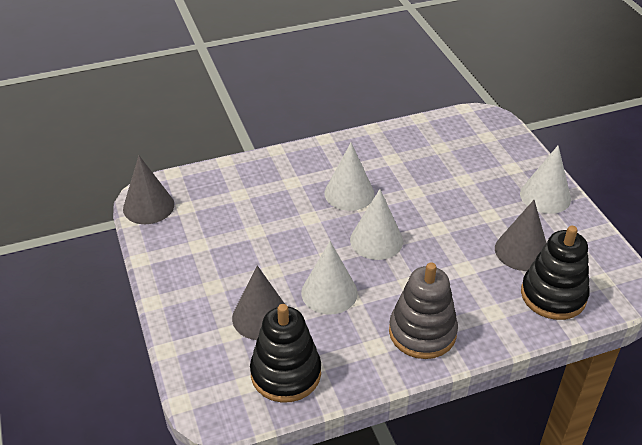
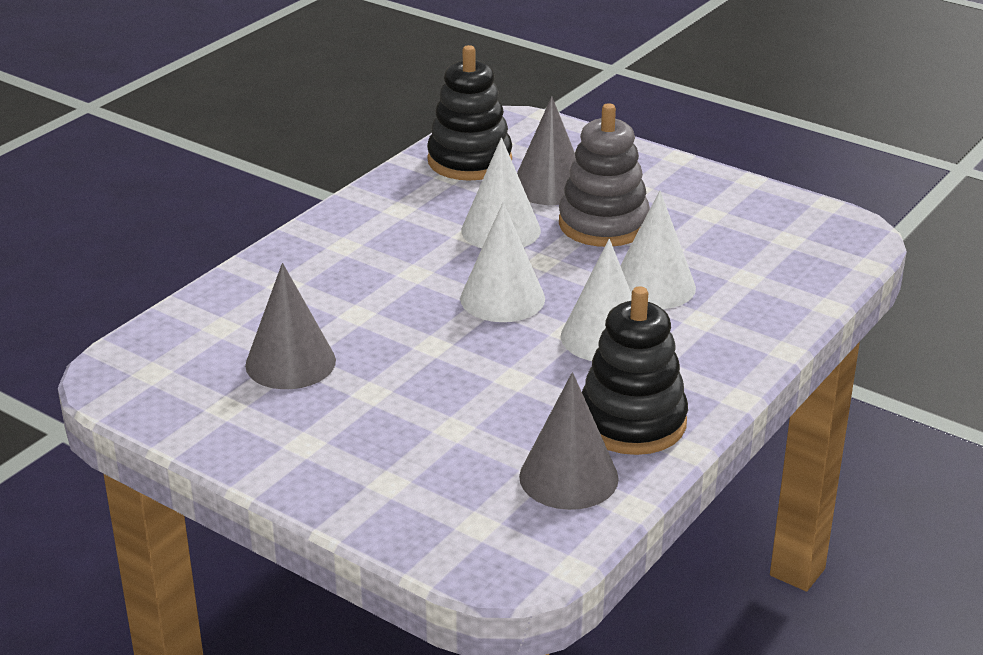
camera: 145 degrees right, 10 degrees down
grey cone [123,156,174,224] -> grey cone moved to [519,372,619,510]
grey stacking toy [389,263,458,359] -> grey stacking toy moved to [559,103,650,247]
white cone [520,145,571,214] -> white cone moved to [620,191,696,309]
black stacking toy [521,226,589,320] -> black stacking toy moved to [582,286,688,455]

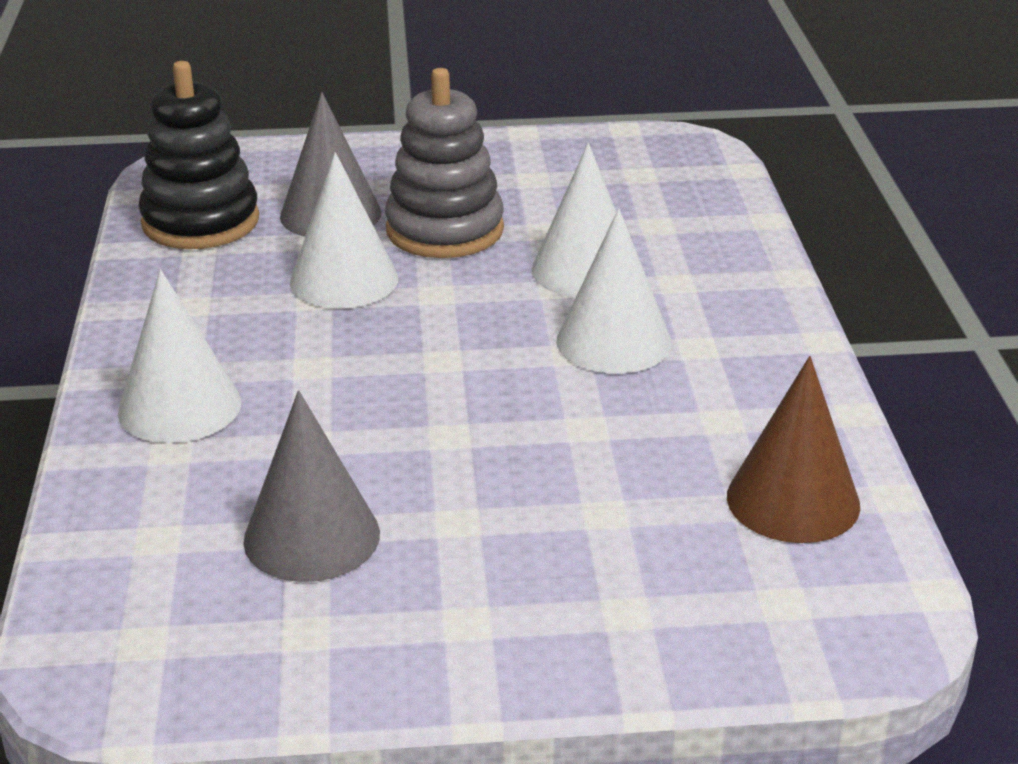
camera: 40 degrees left, 0 degrees up
white cone [460,202,545,322] -> white cone moved to [118,269,241,443]
grey cone [519,372,619,510] -> brown cone [727,356,860,543]
black stacking toy [582,286,688,455] -> none

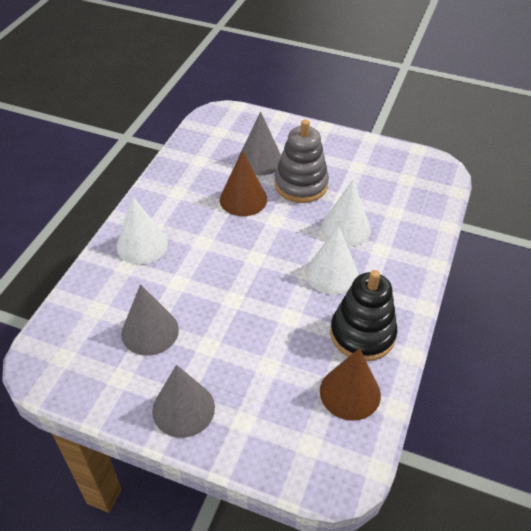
camera: 25 degrees right, 15 degrees up
black stacking toy [138,61,259,249] -> black stacking toy moved to [330,270,397,361]
white cone [290,152,398,308] -> brown cone [220,150,267,216]
none -> grey cone [152,365,215,438]

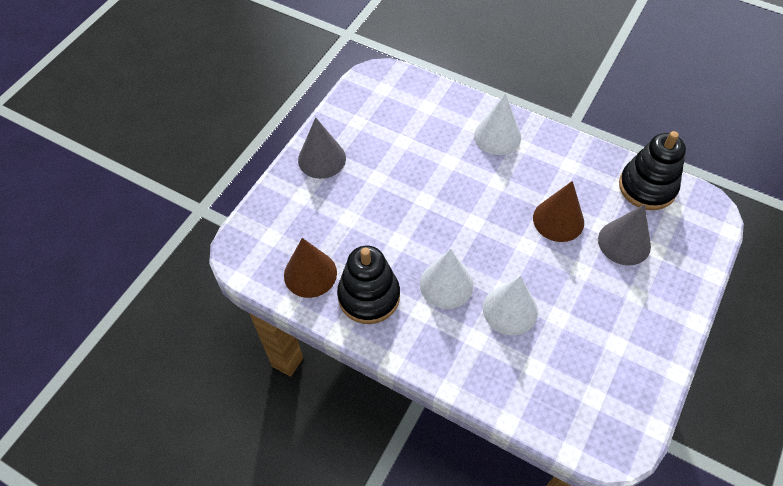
camera: 100 degrees right, 10 degrees up
grey cone [121,284,179,356] -> none
grey stacking toy [274,119,329,203] -> none
none -> black stacking toy [619,131,686,210]

